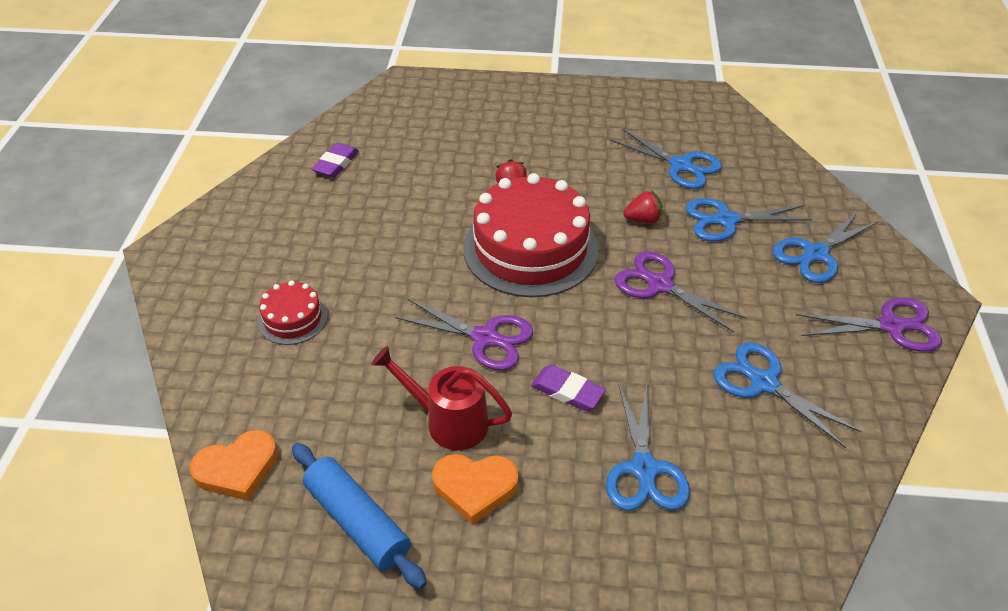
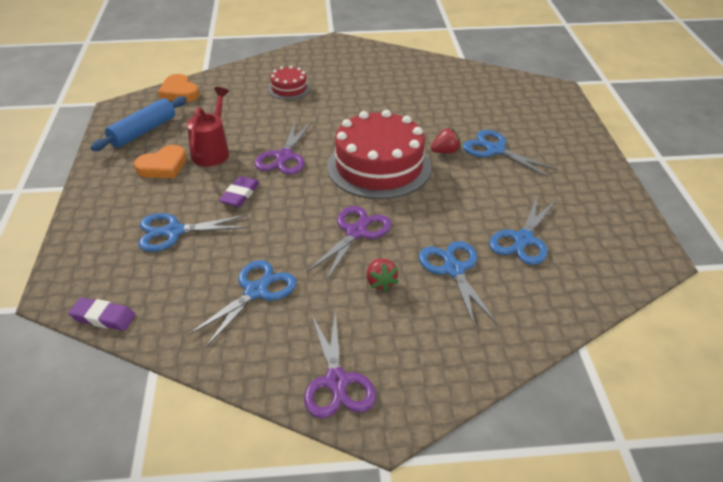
camera: 80 degrees right, 5 degrees down
purple eraser [311,143,359,178] -> purple eraser moved to [68,297,136,331]
orange heart [432,454,519,525] -> orange heart turned 120 degrees counterclockwise [134,145,187,178]
red strawberry [623,190,663,224] -> red strawberry moved to [367,259,399,292]
blue scissors [773,210,879,283] -> blue scissors moved to [463,130,558,178]

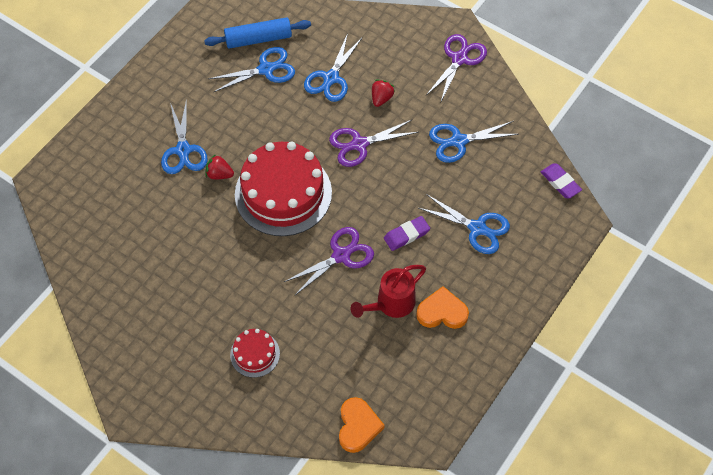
camera: 140 degrees left, 20 degrees up
blue rolling pin [90,96,187,151] -> blue rolling pin moved to [204,17,311,49]

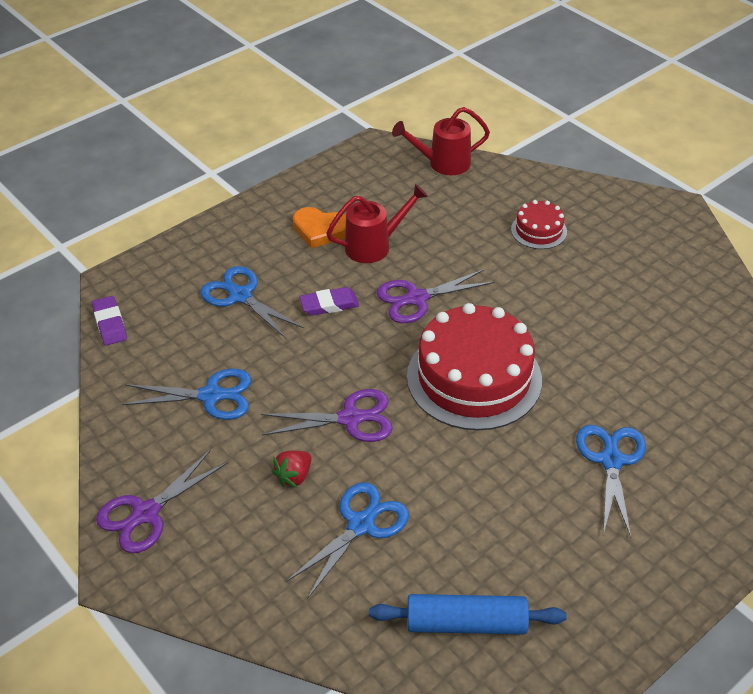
camera: 165 degrees left, 15 degrees down
red strawberry [206,154,234,179] -> none
blue scissors [208,47,295,92] -> none
orange heart [339,397,385,453] -> red watering can [392,107,490,175]

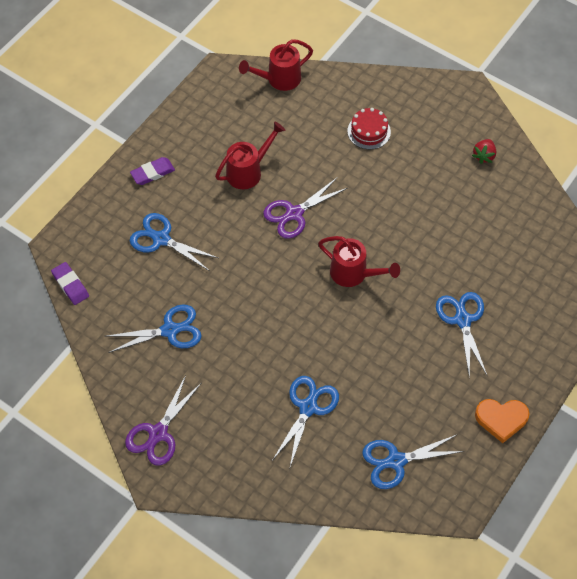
camera: 15 degrees left, 15 degrees up
purple scissors [261,389,393,442] -> none
red strawberry [272,451,312,488] -> red strawberry moved to [472,139,496,164]
orange heart [293,207,346,248] -> orange heart moved to [475,399,530,443]
purple eraser [299,287,359,316] -> purple eraser moved to [130,157,175,185]
blue rolling pin [369,594,567,634] -> blue scissors [362,434,464,489]
red cake [407,303,542,430] -> red watering can [318,236,400,287]

